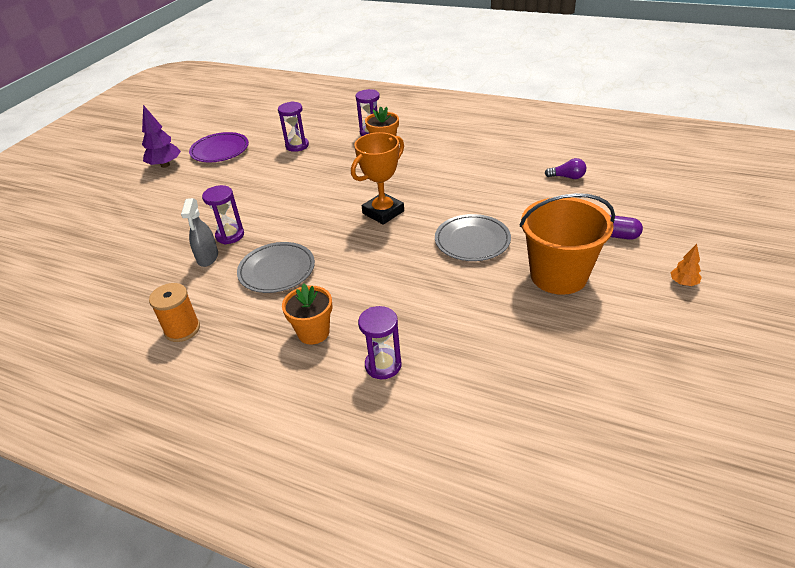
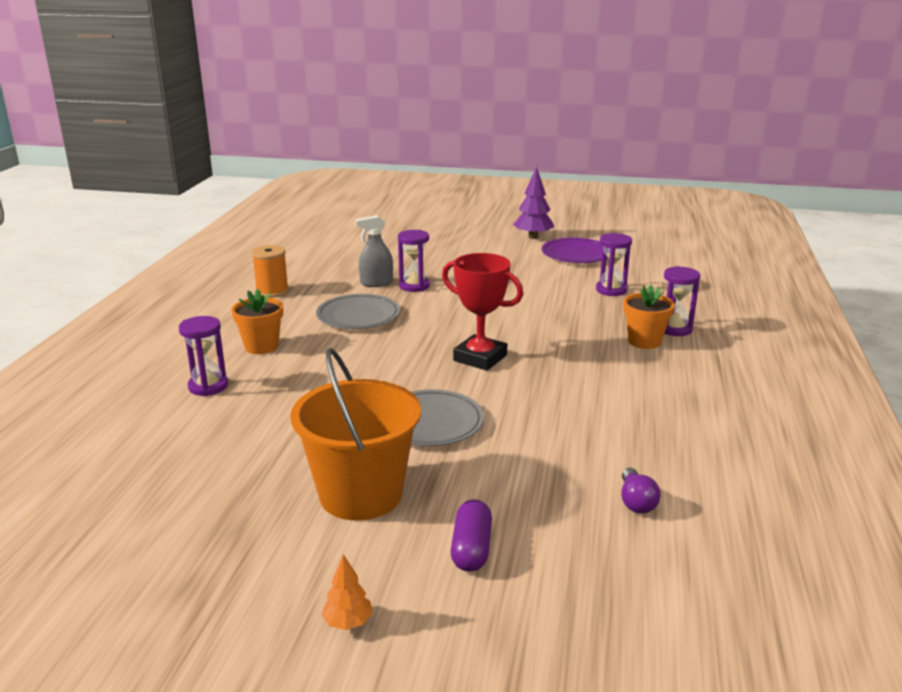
camera: 75 degrees right, 15 degrees down
orange trophy [351,132,404,225] -> red trophy [442,253,523,371]

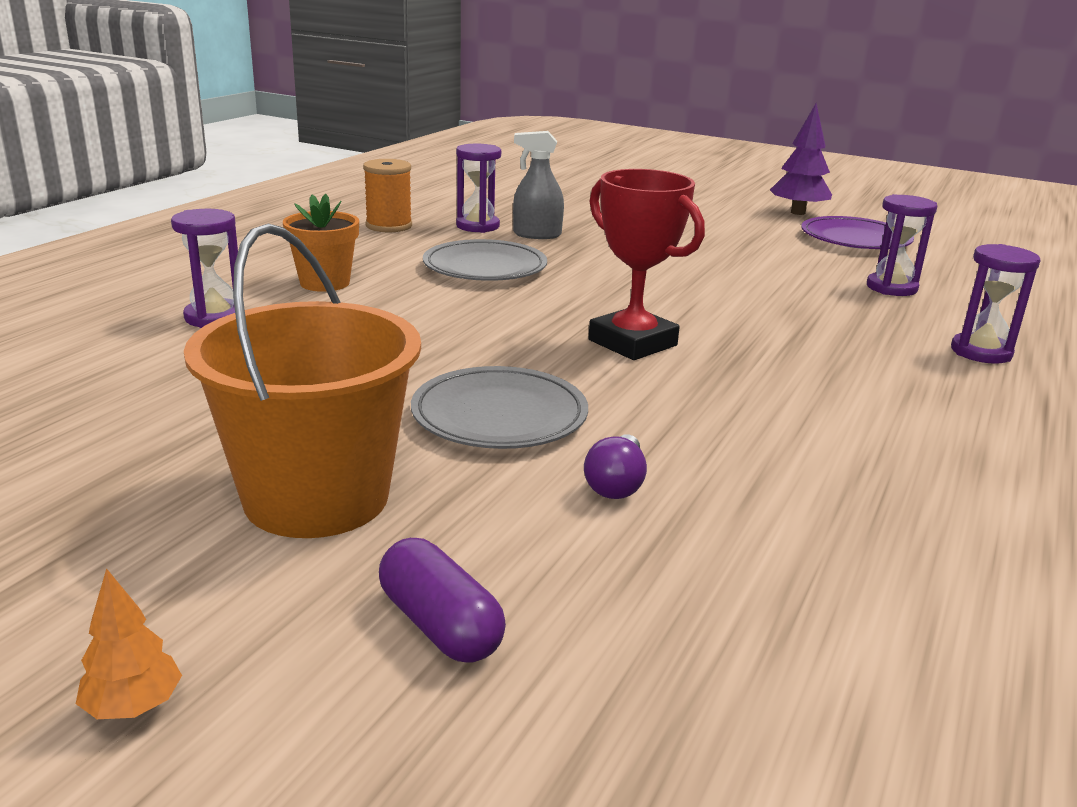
camera: 15 degrees right, 0 degrees up
purple hourglass [398,230,430,292] -> purple hourglass moved to [456,144,501,233]
purple capsule [451,499,492,572] -> purple capsule turned 60 degrees counterclockwise [379,538,506,662]
purple light bulb [621,467,661,514] -> purple light bulb moved to [584,434,647,499]
orange flower pot [624,285,675,349] -> none

